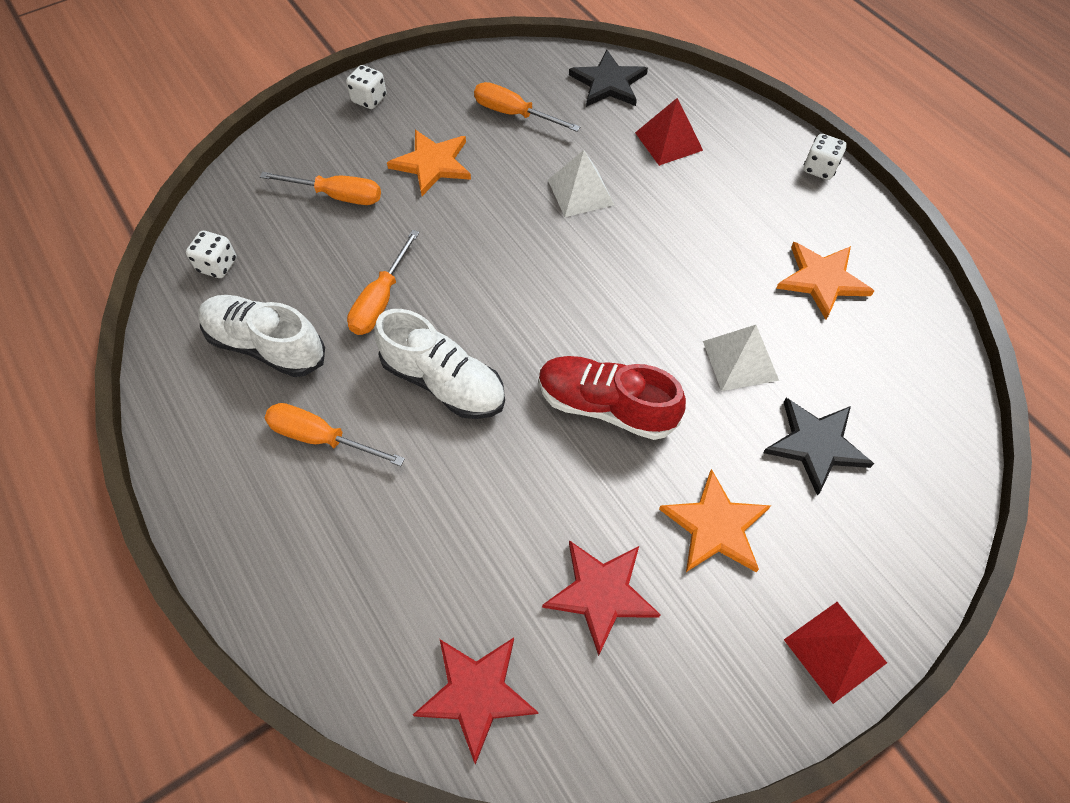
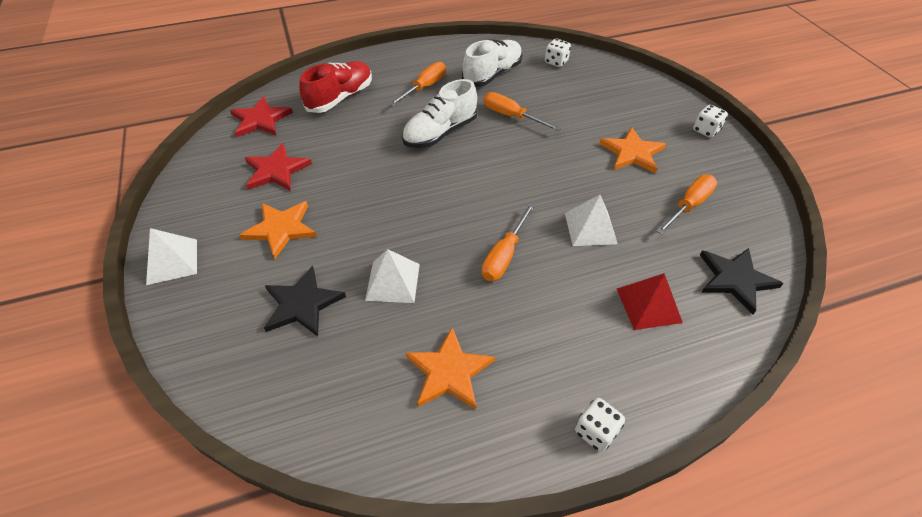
camera: 105 degrees right, 10 degrees down
orange screwdriver [260,172,381,205] -> orange screwdriver moved to [482,203,535,281]
red shoe [539,356,686,440] -> red shoe moved to [299,61,372,113]
red pyramid [784,602,887,704] -> white pyramid [146,228,197,285]

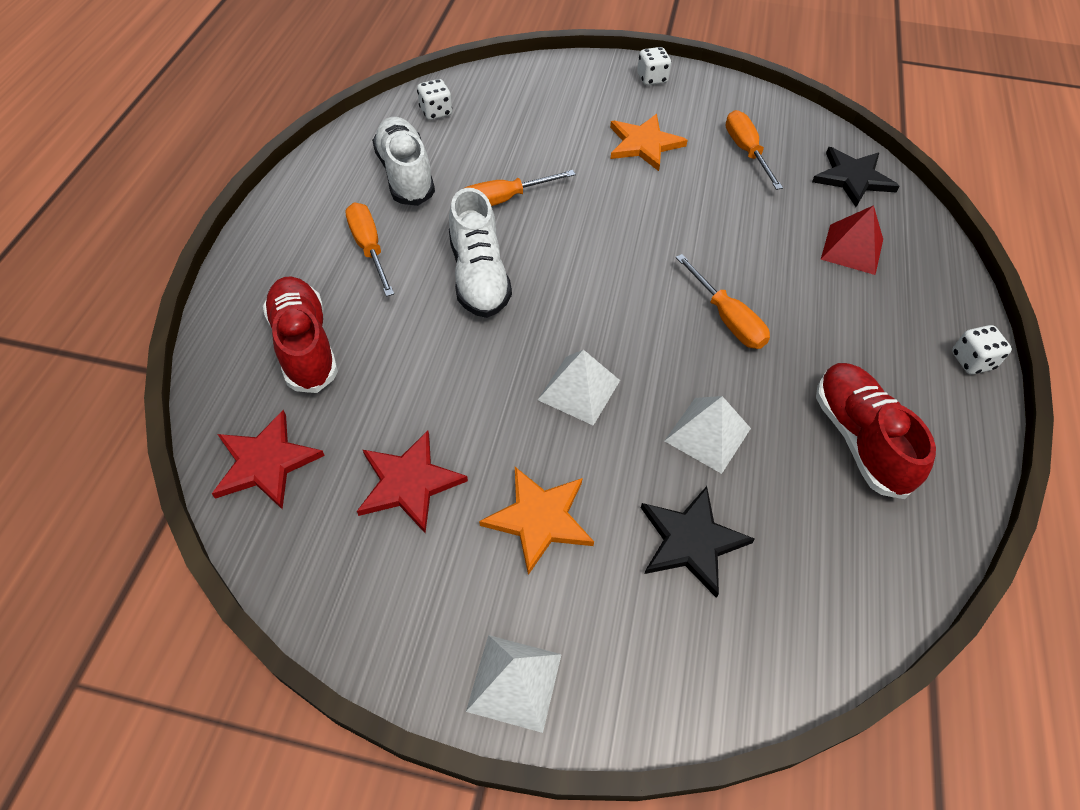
camera: 60 degrees left, 5 degrees up
orange star [406,328,495,410] -> red shoe [816,363,936,499]
white pyramid [565,195,618,246] -> white pyramid moved to [538,350,620,425]

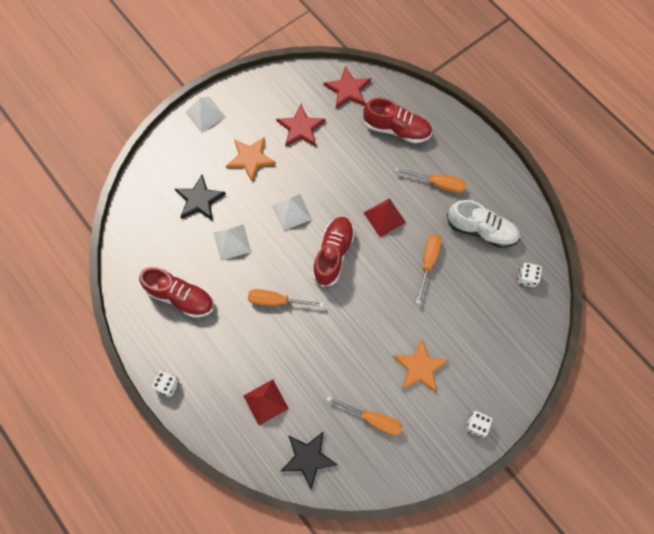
camera: 130 degrees right, 15 degrees up
white shoe [449,188,512,318] -> red pyramid [364,198,406,237]
none -> red shoe [312,217,355,287]

